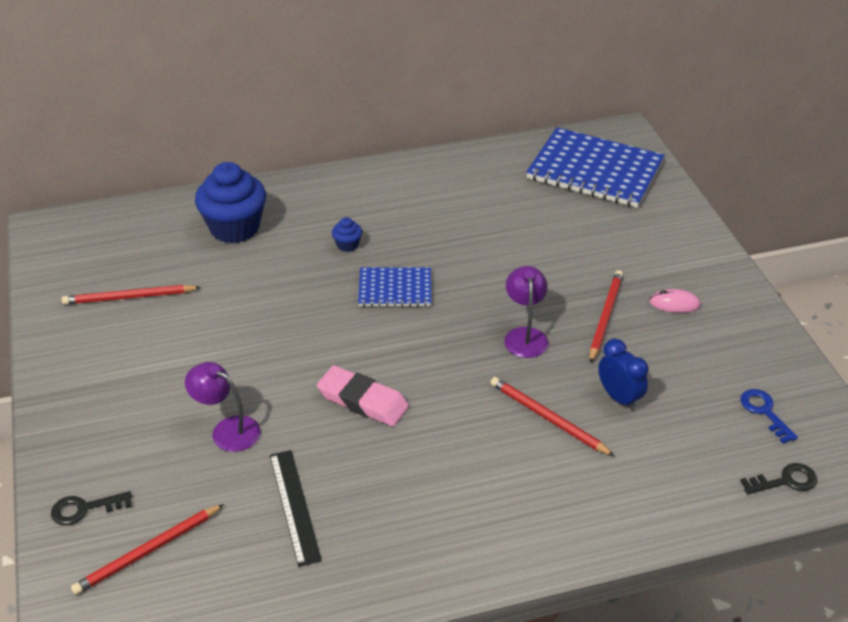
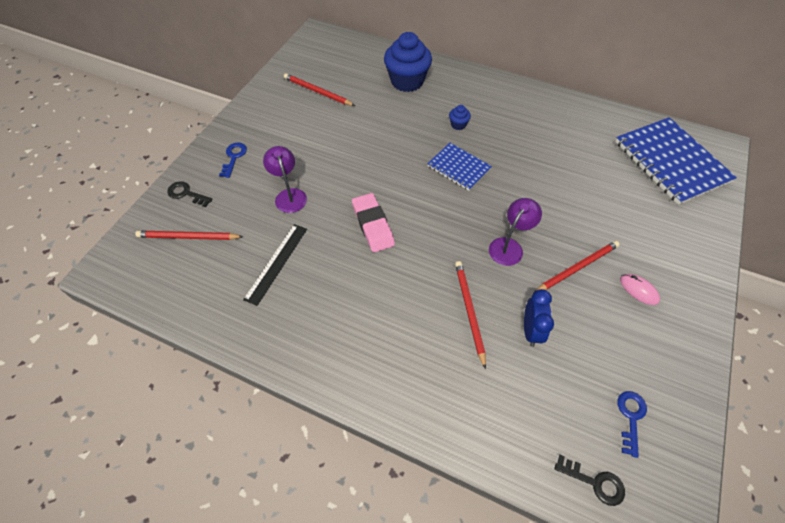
camera: 40 degrees right, 15 degrees up
none -> blue key [219,142,247,178]

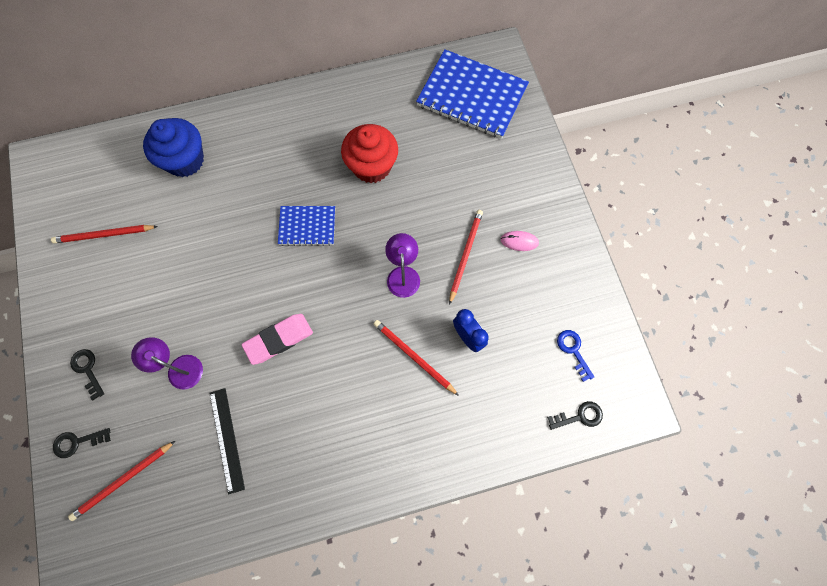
camera: 40 degrees left, 15 degrees up
blue key [219,142,247,178] -> black key [70,349,104,400]
pink eraser [352,193,395,252] -> pink eraser turned 60 degrees counterclockwise [242,314,313,365]
blue cupcake [449,105,471,130] -> none
none -> red cupcake [341,124,398,183]

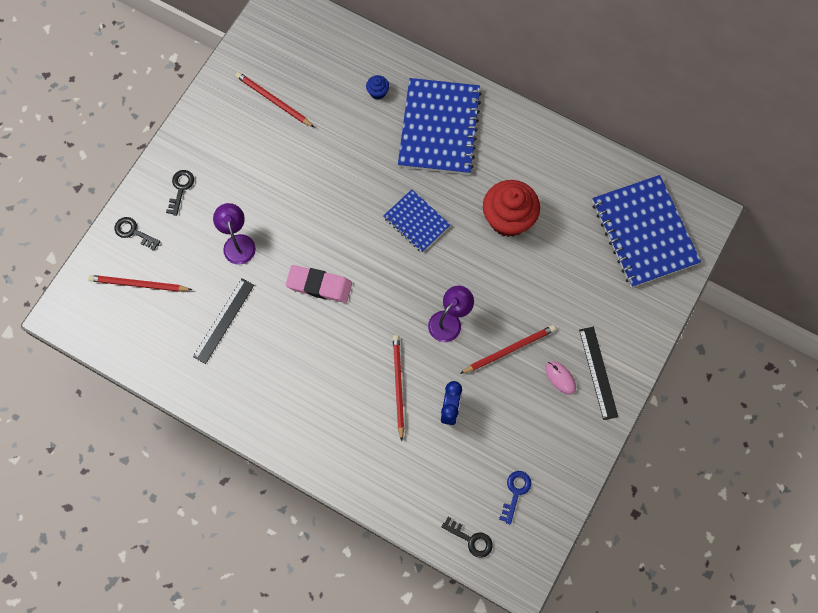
camera: 45 degrees right, 0 degrees up
blue cupcake [143,118,204,177] -> blue cupcake [366,75,389,99], size x0.43
none -> blue notebook [398,78,482,175]
none -> black ruler [579,327,618,420]

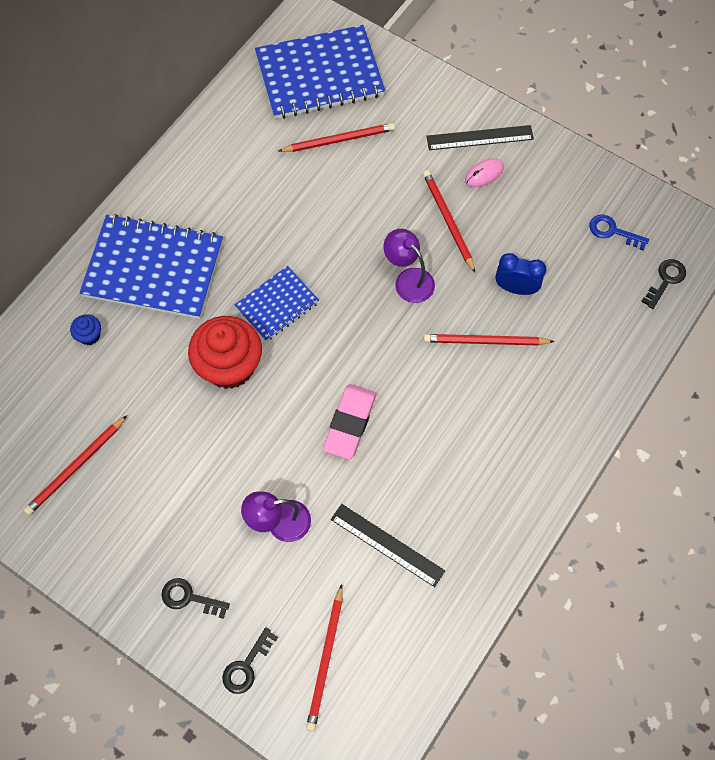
camera: 85 degrees left, 5 degrees down
red cupcake [483,180,540,237] -> red cupcake moved to [188,316,262,389]
none -> red pencil [278,123,395,152]

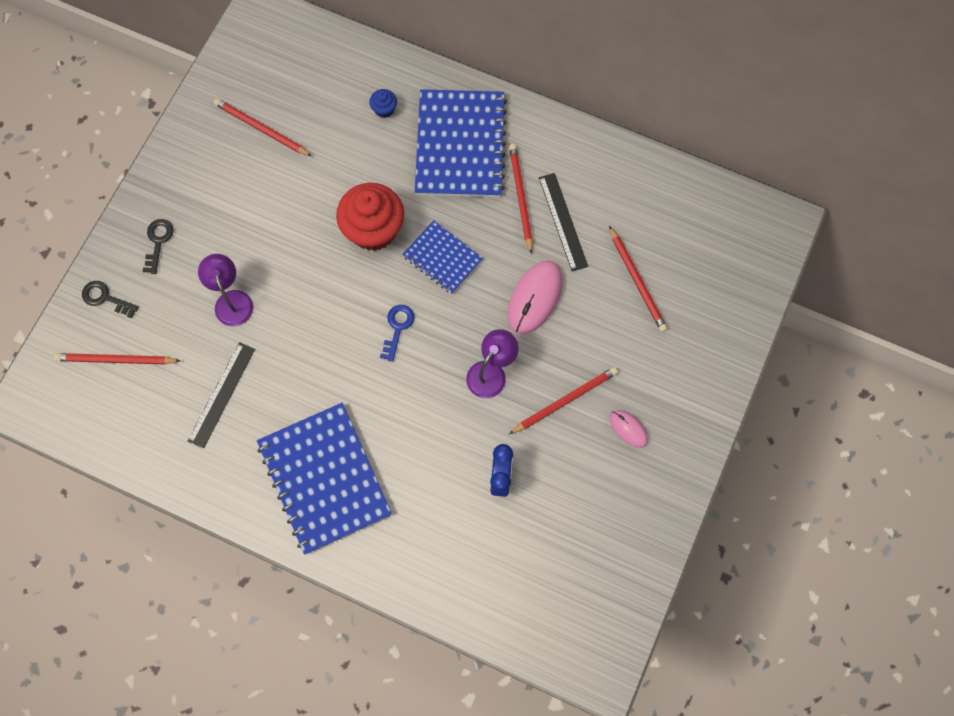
camera: 80 degrees right, 5 degrees up
blue notebook [255,25,385,119] -> blue notebook moved to [257,403,392,555]
pink eraser [323,384,376,460] -> none
red pencil [424,334,555,345] -> red pencil moved to [509,144,533,254]
black ruler [427,125,534,150] -> black ruler moved to [539,173,588,271]
blue key [589,215,649,251] -> blue key moved to [380,305,415,362]
black key [641,259,686,309] -> none
none -> pink mouse [508,261,563,334]

